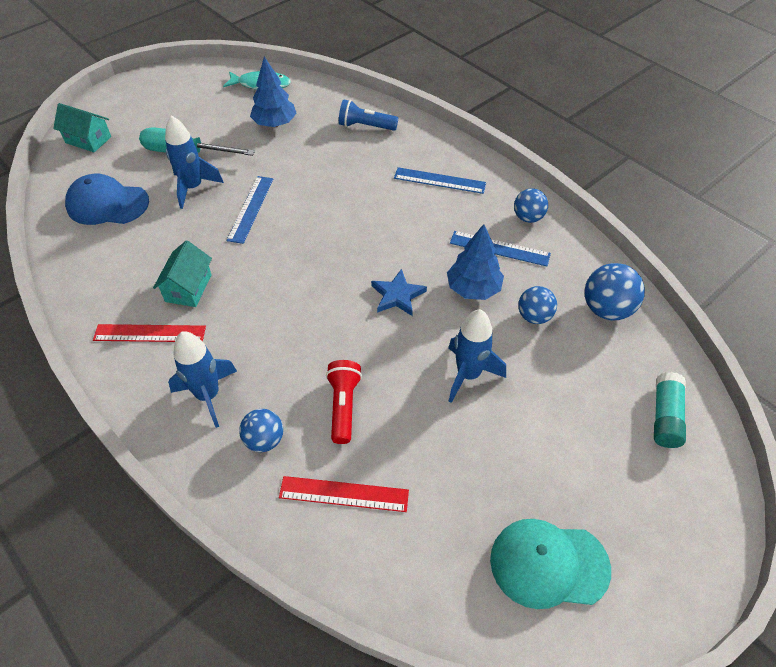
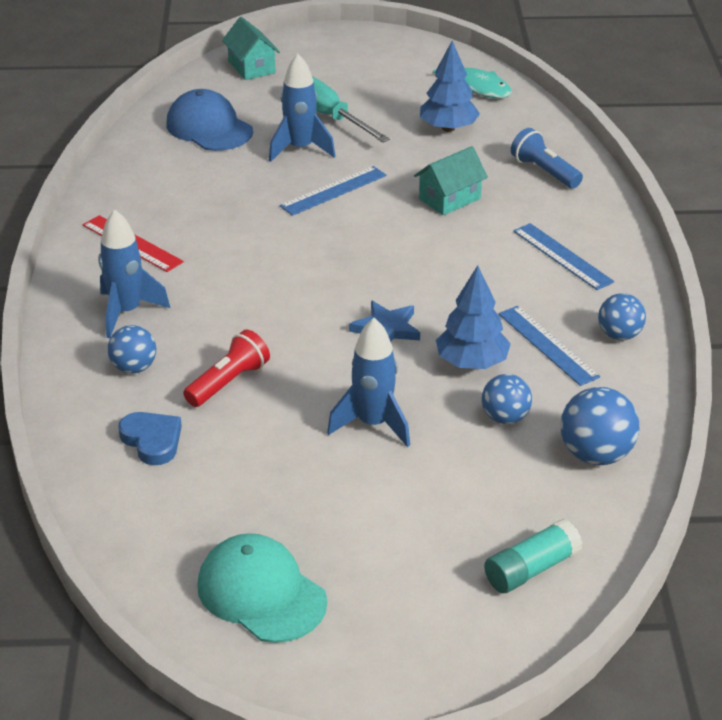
camera: 40 degrees right, 15 degrees down
turquoise house [153,240,212,307] -> turquoise house moved to [414,146,488,215]
red ruler [279,476,409,512] -> blue heart [118,412,182,465]

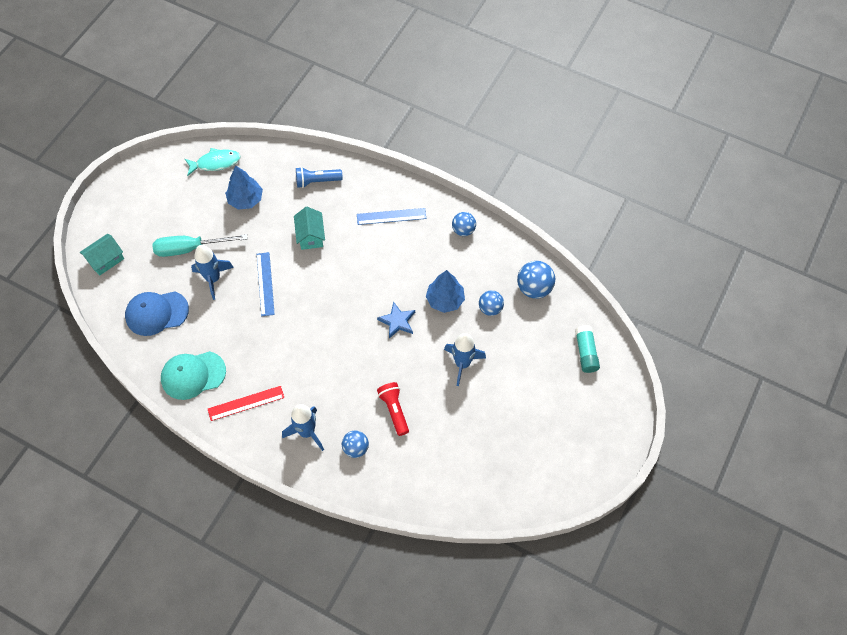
camera: 60 degrees left, 25 degrees up
blue heart [118,412,182,465] -> none
turquoise cap [197,533,327,643] -> turquoise cap moved to [161,351,226,400]
turquoise house [222,17,280,80] -> turquoise house turned 45 degrees counterclockwise [79,234,124,276]
blue ruler [498,306,600,386] -> none

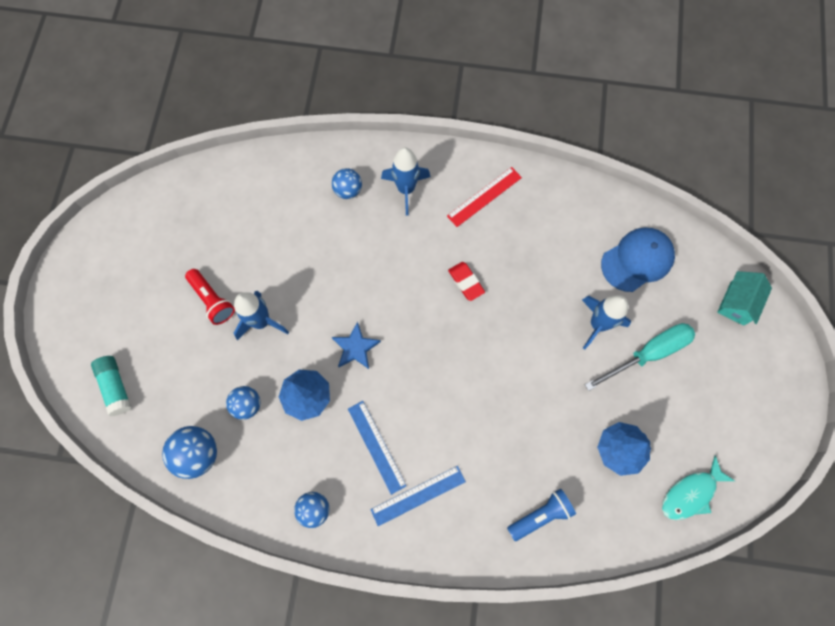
camera: 160 degrees right, 10 degrees up
turquoise cap [161,351,226,400] -> none
blue ruler [257,252,275,316] -> blue ruler moved to [348,401,406,495]
turquoise house [294,207,325,250] -> none
red flashlight [377,382,409,436] -> red flashlight moved to [185,269,235,325]
none -> red eraser [448,262,485,301]

